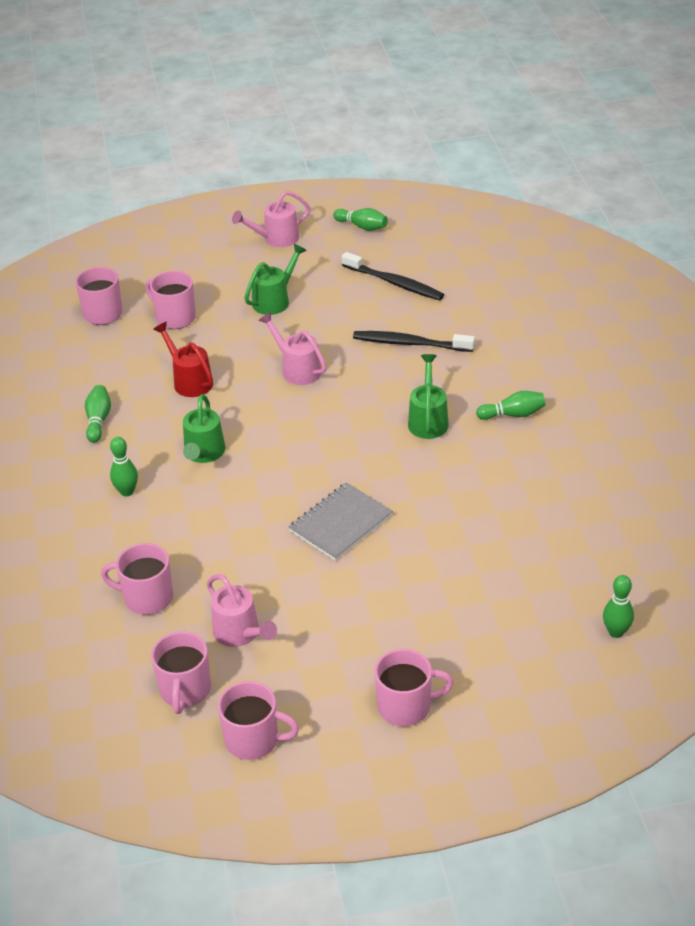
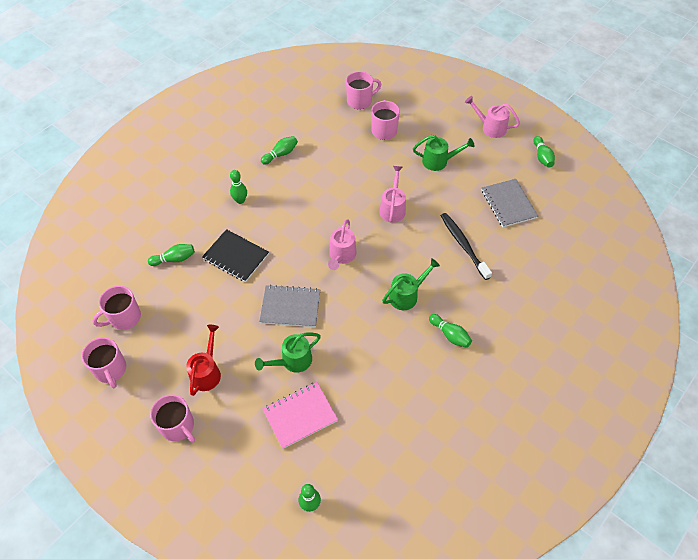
camera: 50 degrees right, 15 degrees up
pink mug [101,543,173,615] -> green bowling pin [148,244,195,266]
red watering can [153,322,213,397] -> red watering can moved to [186,325,221,396]
green watering can [183,394,225,463] -> green watering can moved to [255,333,321,373]
pink watering can [207,574,277,647] -> pink watering can moved to [328,219,357,270]
black toothbrush [342,252,444,300] -> grey notebook [482,179,538,227]
none -> black notebook [202,229,269,282]
none -> pink notebook [263,382,338,449]

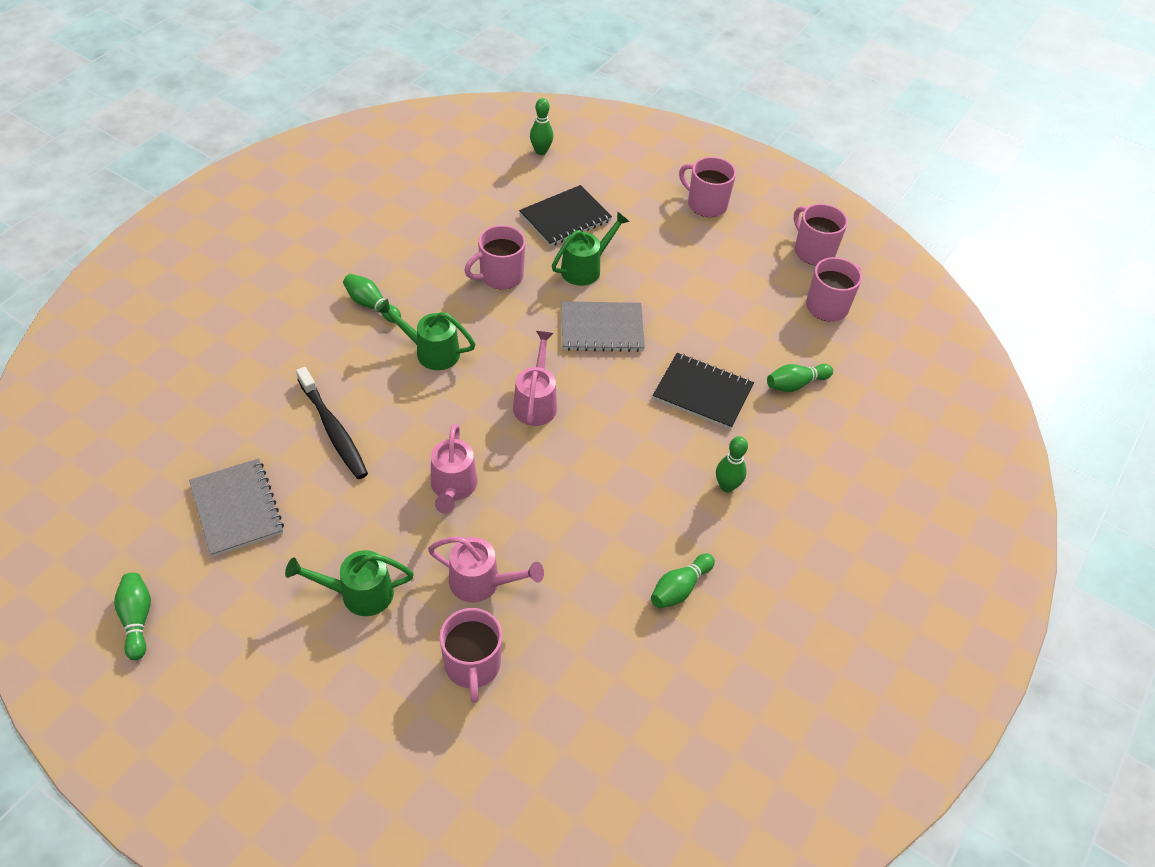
camera: 170 degrees right, 5 degrees down
red watering can [186,325,221,396] -> none
pink notebook [263,382,338,449] -> black notebook [519,185,612,246]
pink mug [346,71,381,110] -> pink mug moved to [464,225,526,290]
green watering can [382,258,440,310] -> green watering can turned 60 degrees clockwise [376,299,476,370]
pink watering can [465,96,520,138] -> pink watering can moved to [428,537,544,602]

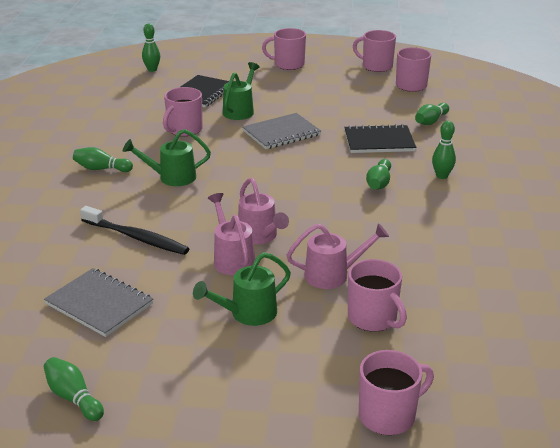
camera: 25 degrees left, 20 degrees down
pink watering can [513,331,557,426] -> pink watering can moved to [208,193,255,275]
green bowling pin [651,553,715,608] -> green bowling pin moved to [366,159,391,190]
none -> pink mug [359,350,434,435]

